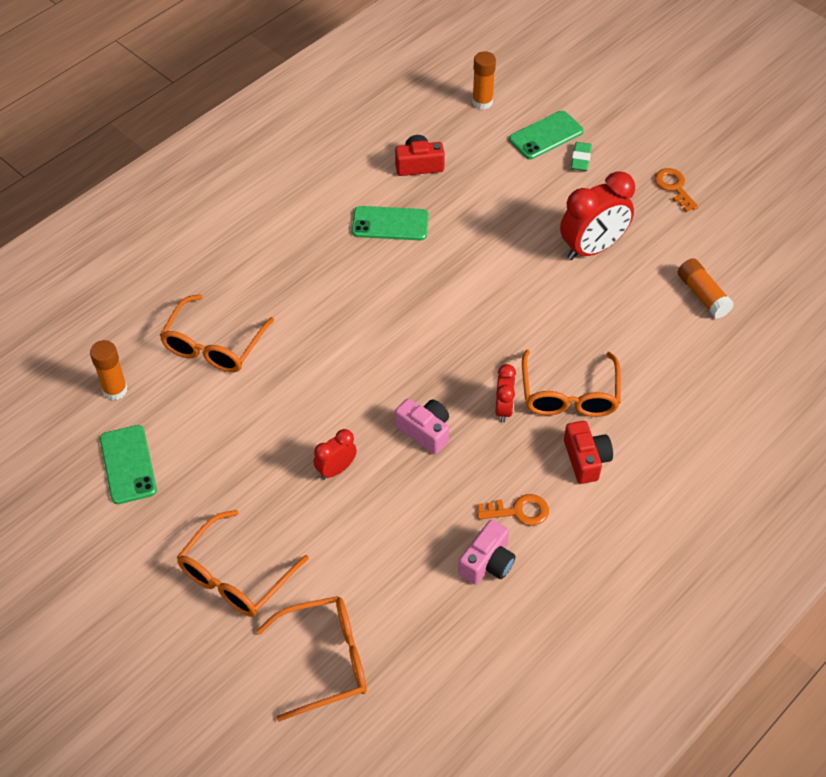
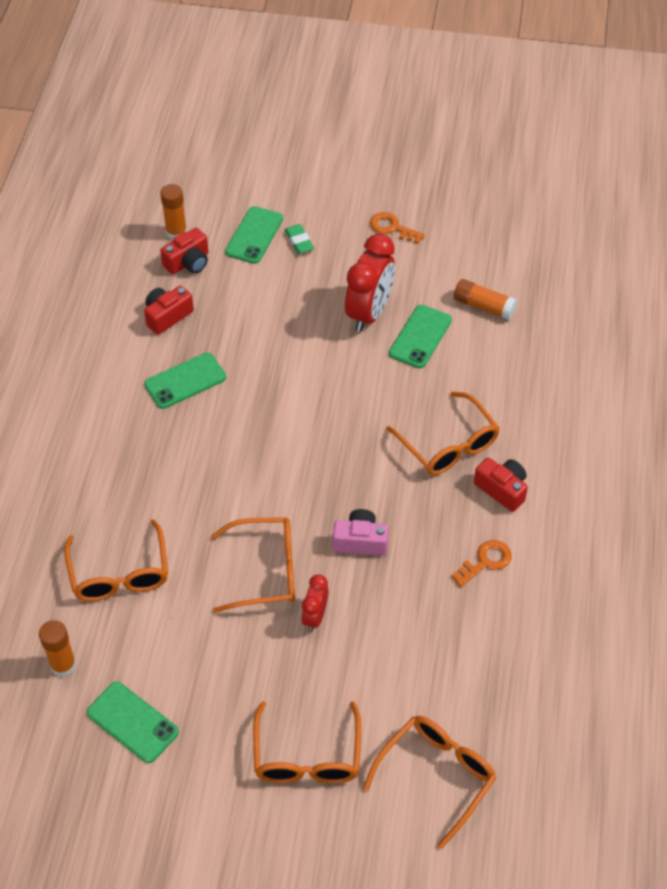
camera: 35 degrees left, 0 degrees up
pink camera [458,519,516,585] -> none
red clock [495,364,516,422] -> none
none -> red camera [160,228,209,274]
none -> orange glasses [211,517,295,613]
none -> green phone [389,305,452,368]

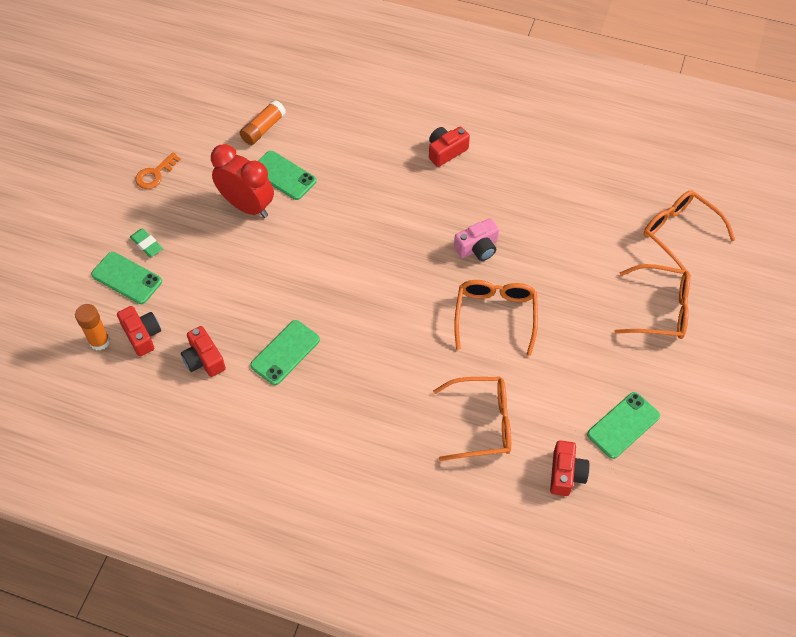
camera: 80 degrees left, 5 degrees up
orange glue stick [39,620,77,677] -> red camera [550,440,590,496]
green phone [144,353,226,409] -> green phone turned 60 degrees clockwise [250,320,320,385]
green eraser [285,224,314,254] -> green eraser turned 60 degrees clockwise [130,228,163,257]
red clock [301,574,328,631] -> none
pink camera [333,509,389,556] -> pink camera turned 135 degrees counterclockwise [454,218,499,261]
orange glasses [386,392,500,475] -> none
orange key [451,540,512,587] -> none

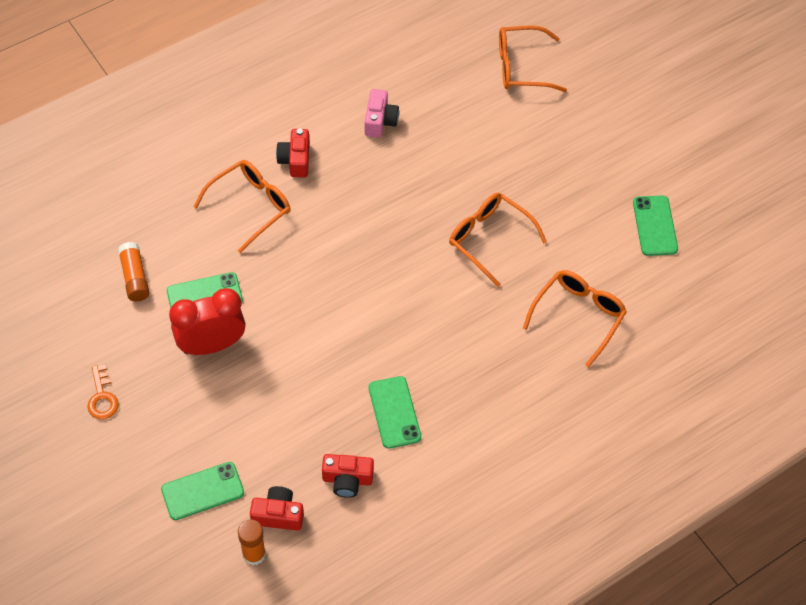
camera: 55 degrees left, 0 degrees up
green eraser [130,228,163,257] -> none
pink camera [454,218,499,261] -> pink camera moved to [365,89,399,138]
red camera [550,440,590,496] -> none
orange glasses [614,264,690,339] -> orange glasses moved to [193,160,291,253]

